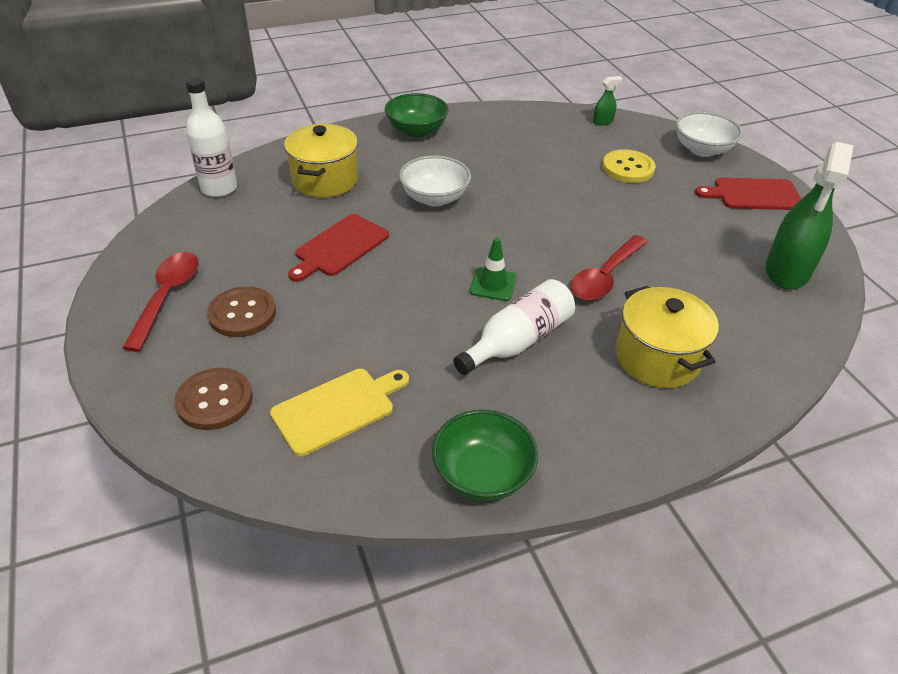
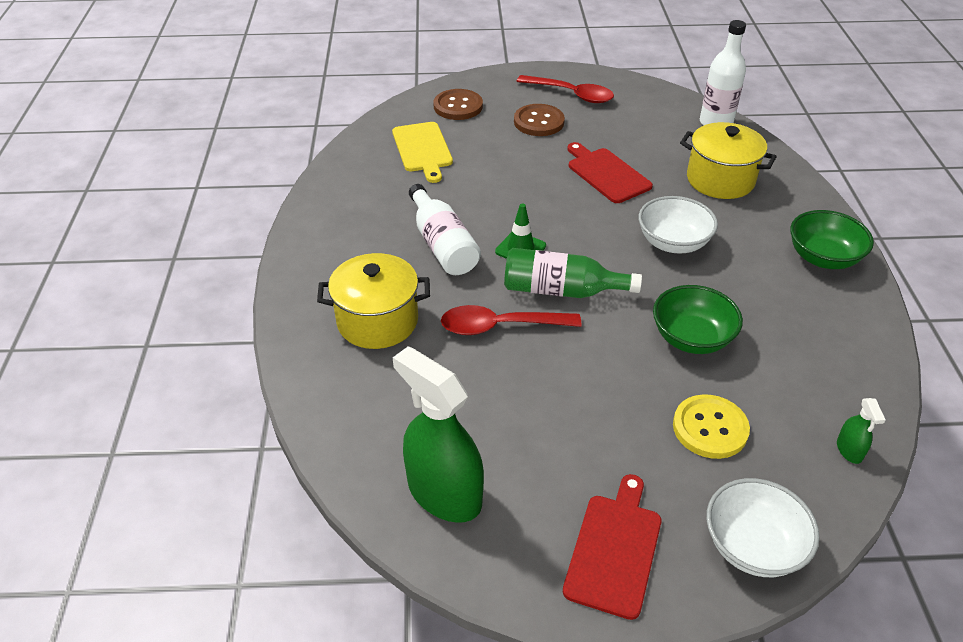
camera: 110 degrees right, 0 degrees up
green bowl [432,410,538,501] -> green bowl moved to [653,285,743,354]
red spoon [570,235,648,301] -> red spoon turned 60 degrees counterclockwise [441,305,581,335]
none -> green bottle [504,248,642,298]

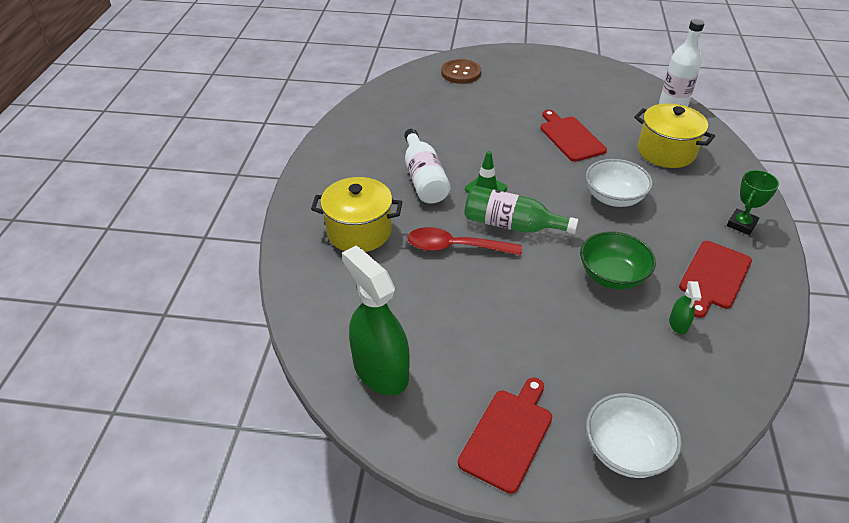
camera: 10 degrees right, 0 degrees up
yellow cutting board [392,122,453,183] -> none
brown button [514,104,565,136] -> none
red spoon [516,75,614,103] -> none
yellow button [673,394,750,459] -> none
green bowl [790,210,874,269] -> green trophy [727,170,779,235]
green spray bottle [837,398,885,464] -> green spray bottle moved to [669,281,701,334]
none -> red cutting board [679,241,752,318]

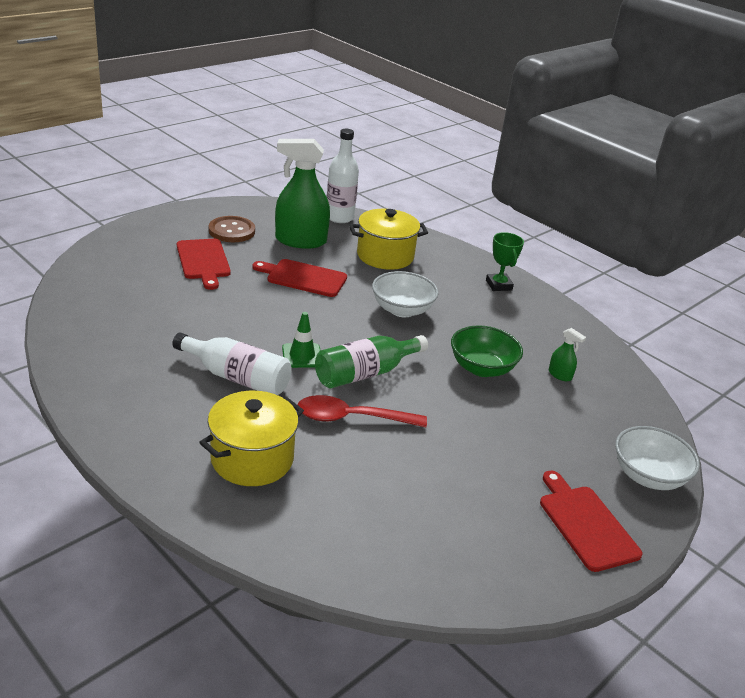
camera: 55 degrees left, 10 degrees down
green spray bottle [342,246,410,395] -> green spray bottle moved to [275,139,330,249]
red spoon [407,227,522,256] -> red spoon turned 45 degrees clockwise [298,395,427,427]
brown button [441,59,481,84] -> brown button moved to [209,216,255,242]
red cutting board [679,241,752,318] -> red cutting board moved to [177,239,231,290]

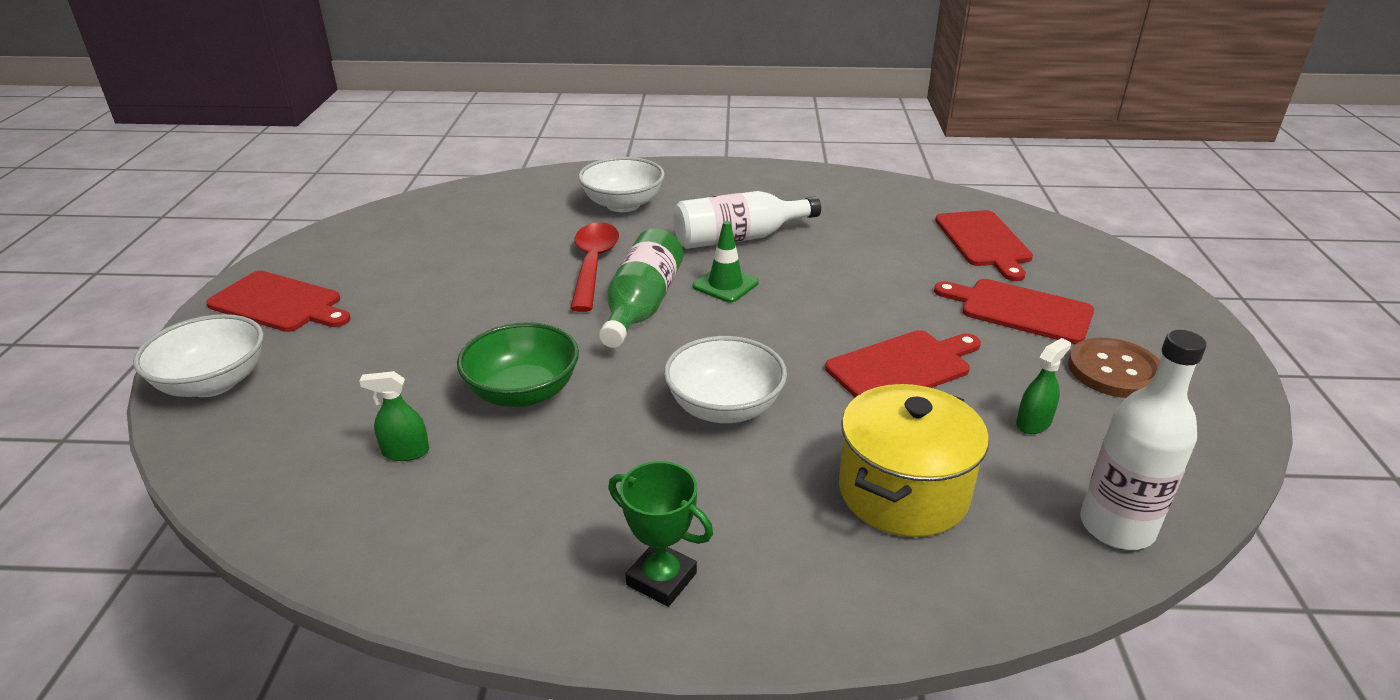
camera: 140 degrees right, 0 degrees up
yellow pot [199,391,304,486] -> white bowl [578,157,665,212]
green spray bottle [275,139,330,249] -> green spray bottle [1016,338,1071,434], size x0.43
red spoon [298,395,427,427] -> red spoon turned 45 degrees counterclockwise [570,222,619,312]
none -> red cutting board [935,210,1033,281]

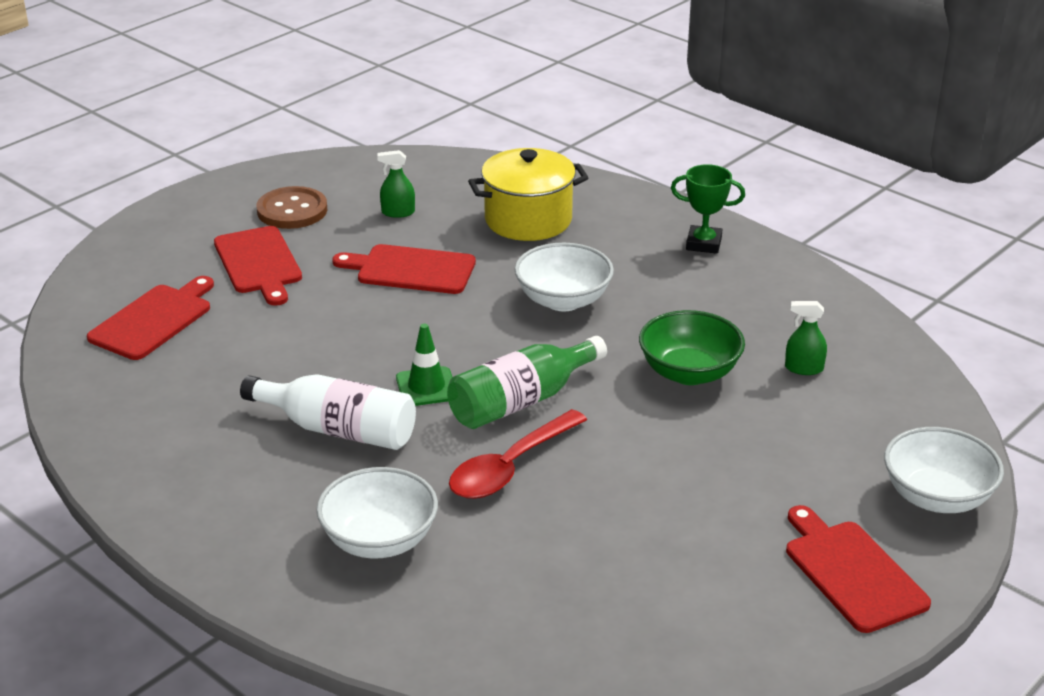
camera: 140 degrees left, 0 degrees up
green spray bottle [359,371,429,461] -> green spray bottle turned 150 degrees clockwise [785,301,827,375]
green trophy [608,461,713,607] -> green trophy turned 60 degrees counterclockwise [671,164,745,254]
white bottle [1080,330,1207,550] -> none

